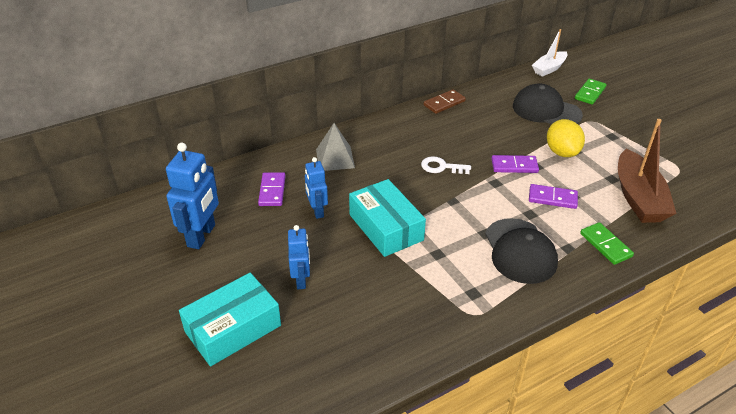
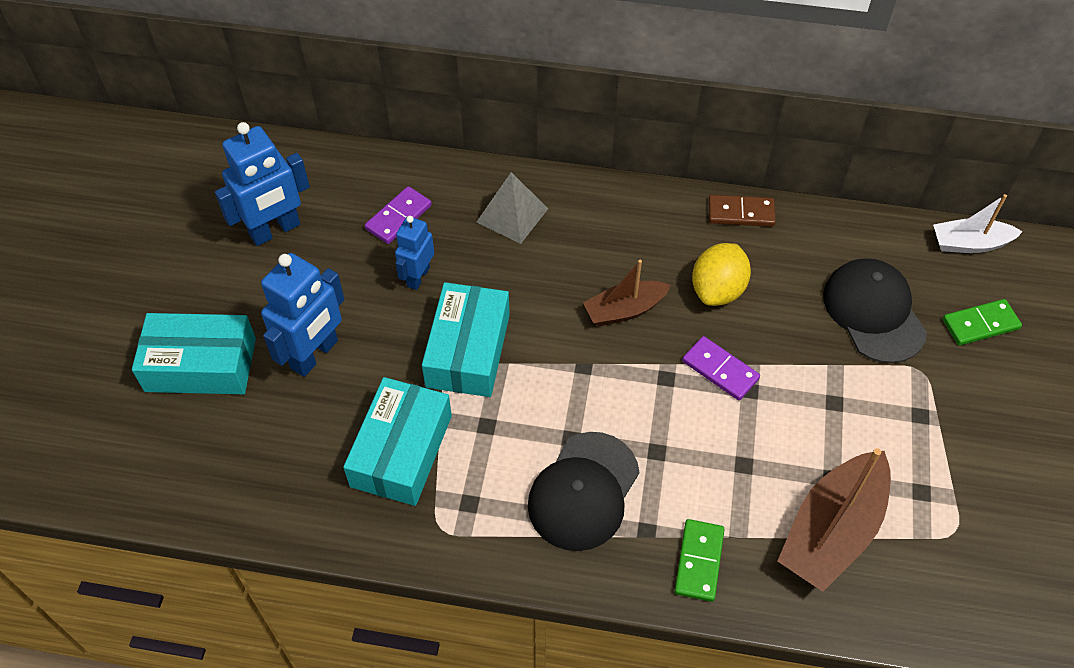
camera: 40 degrees right, 15 degrees up
blue robot [288,225,310,289] -> blue robot [261,253,344,377], size x1.63
white key [421,156,471,174] -> brown boat [583,260,671,326]
purple domino [529,184,578,209] -> none
yellow lemon [547,119,585,157] -> yellow lemon moved to [692,243,751,306]
none -> turquoise box [343,377,452,506]

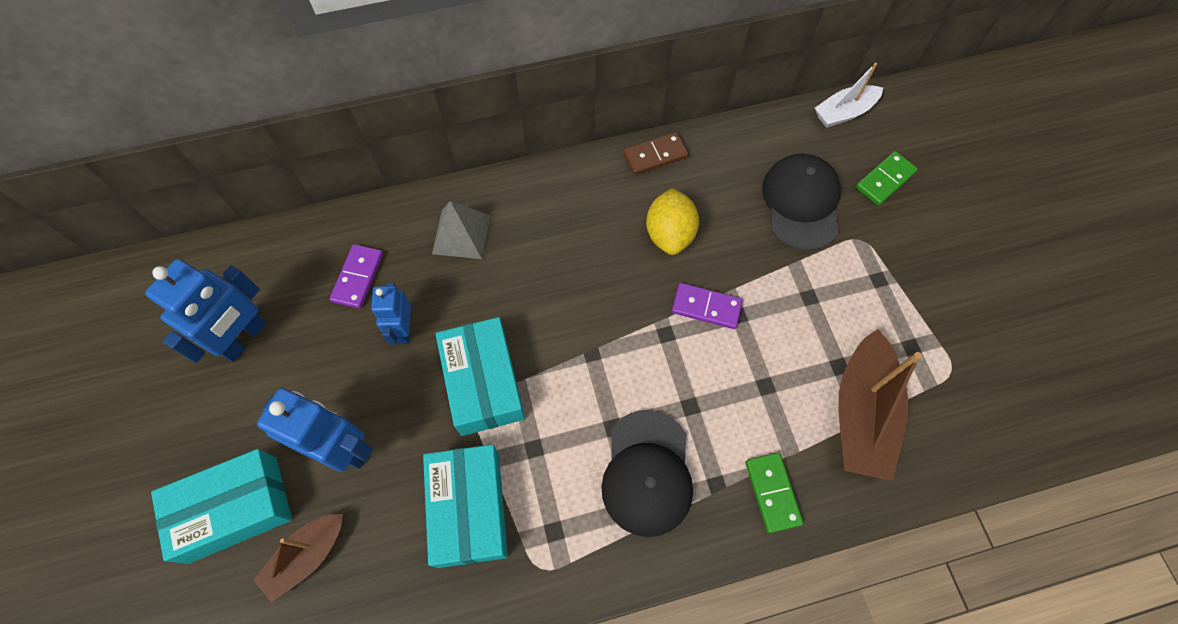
camera: 25 degrees left, 10 degrees up
blue robot [261,253,344,377] -> blue robot turned 75 degrees counterclockwise [257,388,373,472]
brown boat [583,260,671,326] -> brown boat moved to [253,514,343,603]
black cap [823,258,927,363] -> black cap turned 45 degrees clockwise [762,153,841,251]

